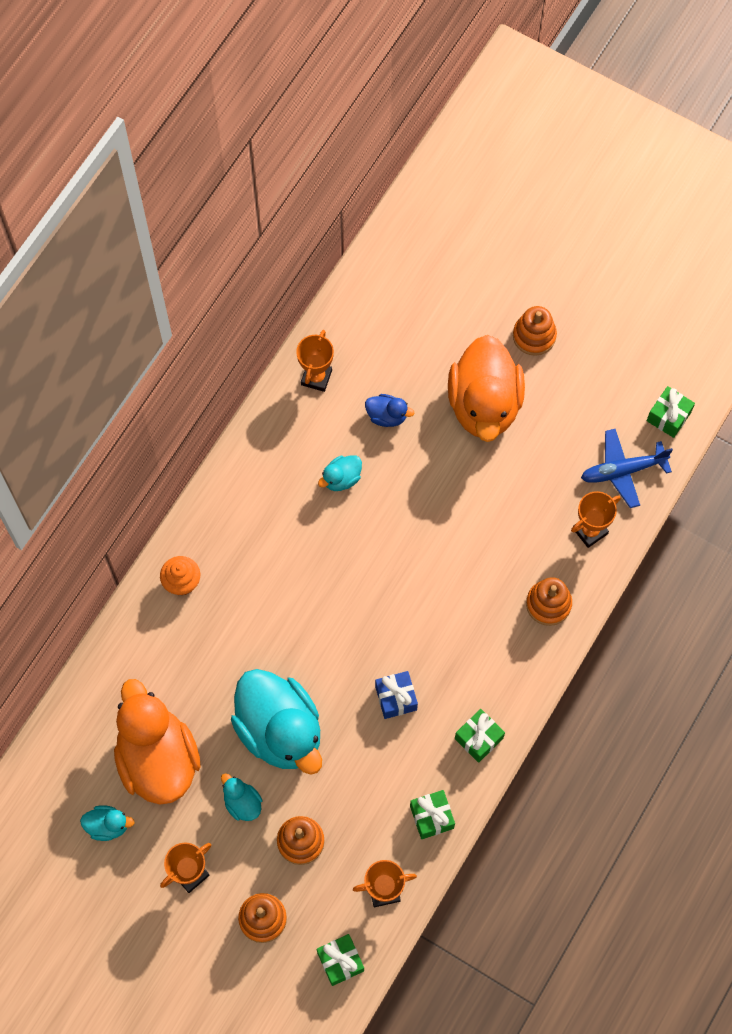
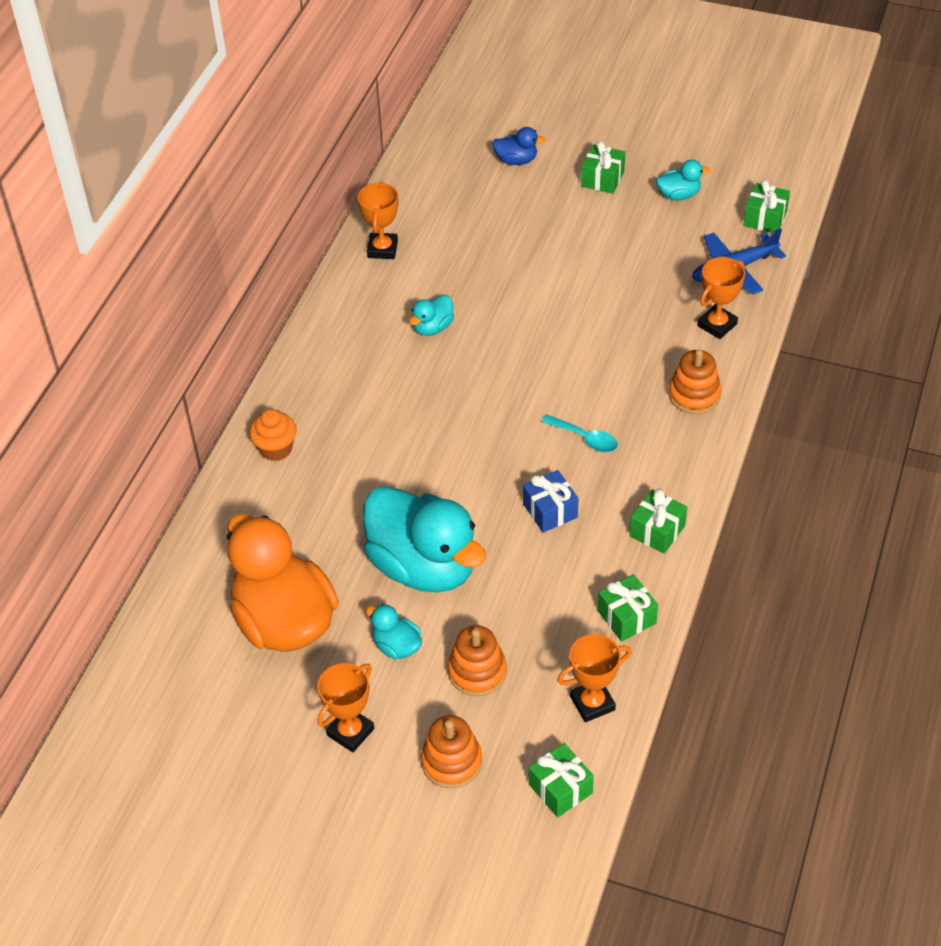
camera: 10 degrees left, 20 degrees down
turquoise duck [80,805,135,841] -> turquoise duck moved to [656,159,710,200]
blue duck [365,394,414,427] -> blue duck moved to [492,127,545,165]
orange duck [448,335,525,442] -> none
orange stacking toy [513,306,557,356] -> green gift [581,141,625,194]
none -> turquoise spoon [541,414,618,452]

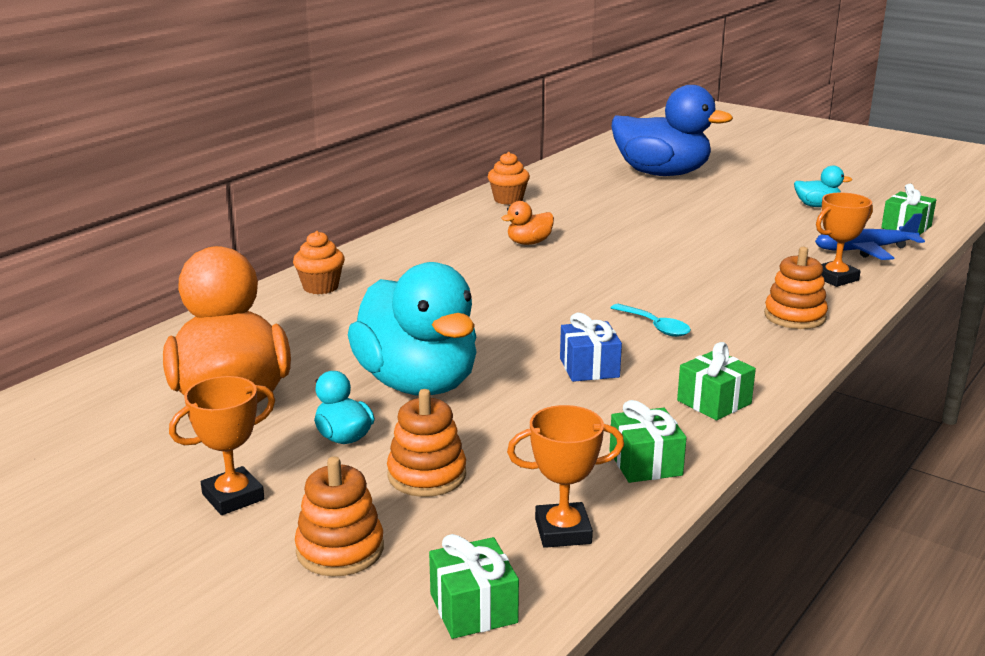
camera: 15 degrees right, 25 degrees down
orange trophy [358,182,398,259] -> orange cupcake [488,152,530,205]
turquoise duck [409,295,454,336] -> orange duck [501,201,554,245]
blue duck [492,127,545,165] -> blue duck [611,85,733,176], size x2.34
green gift [581,141,625,194] -> none

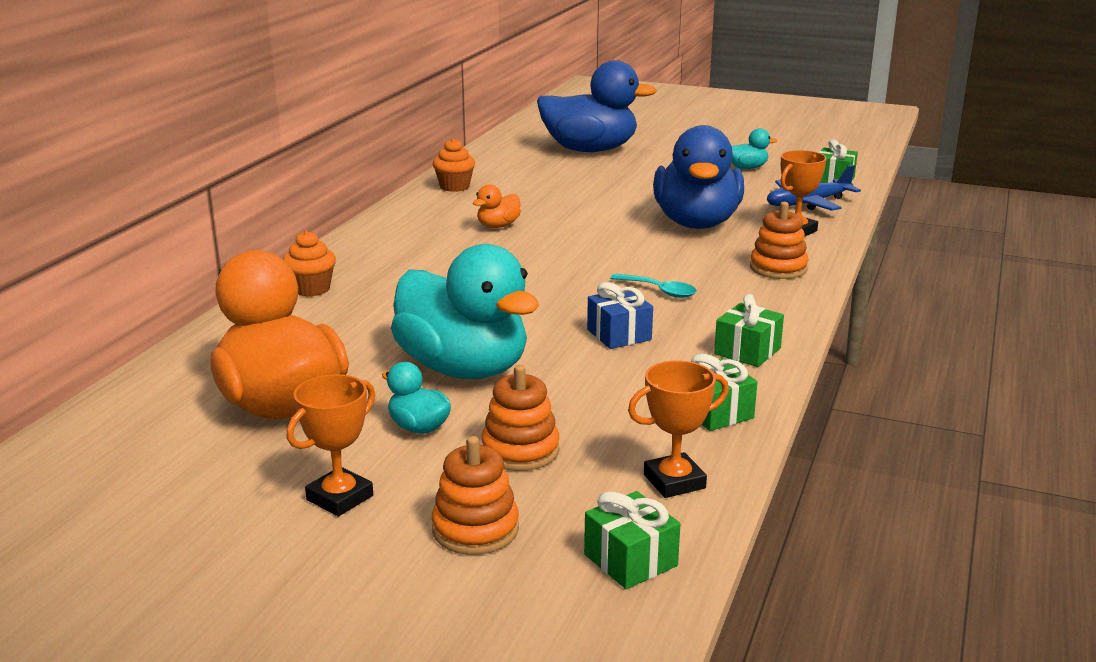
camera: 15 degrees left, 0 degrees up
none -> blue duck [653,125,744,229]

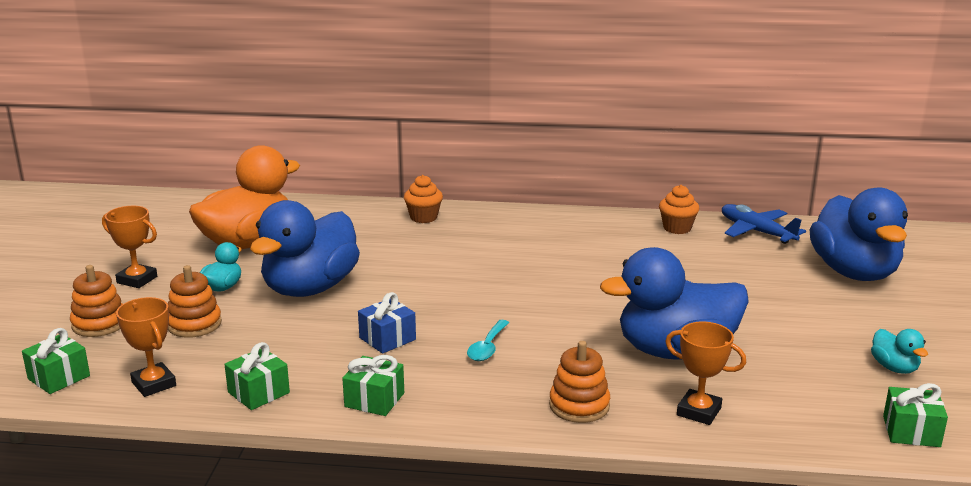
camera: 75 degrees right, 0 degrees up
turquoise duck [391,244,539,379] -> blue duck [250,200,360,297]
orange duck [473,184,521,228] -> none
blue plane [767,165,861,211] -> blue plane moved to [722,204,806,244]

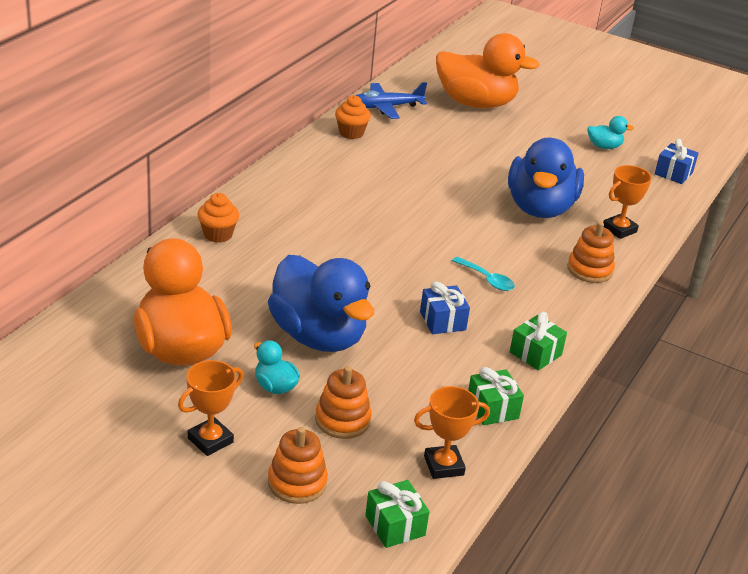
camera: 70 degrees left, 10 degrees up
blue duck [810,187,908,281] -> orange duck [436,33,540,108]
green gift [883,383,948,447] -> blue gift [655,139,698,184]

